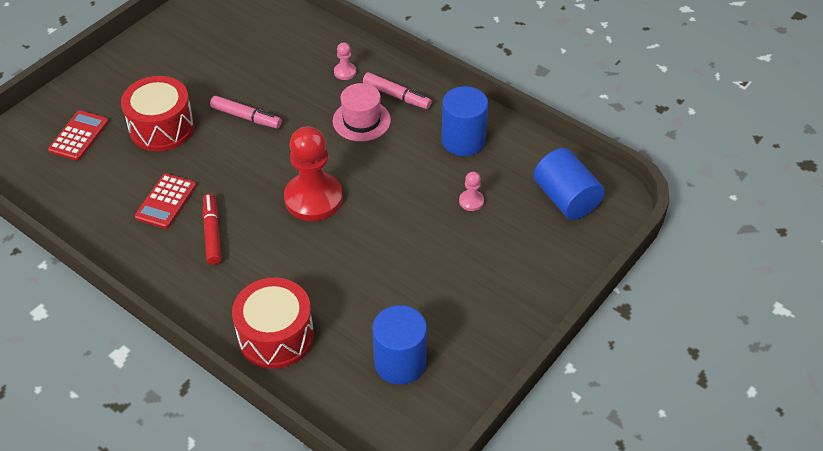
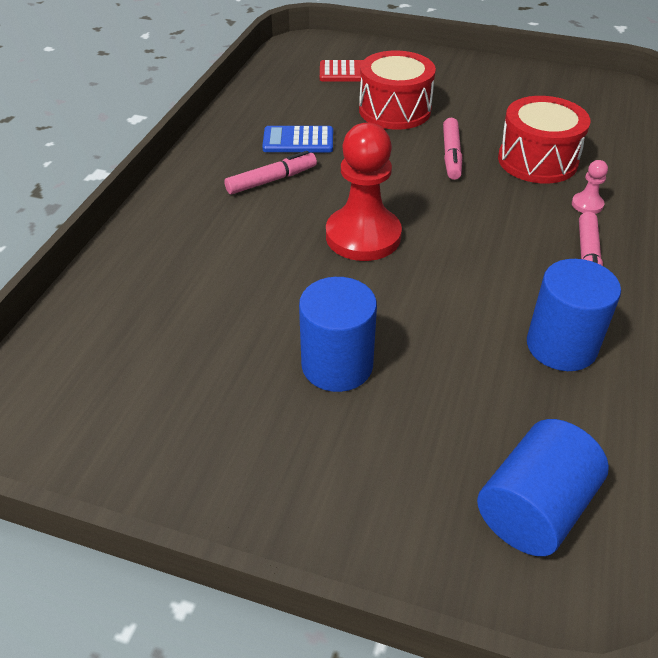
camera: 70 degrees right, 5 degrees down
red calculator [135,173,196,229] -> blue calculator [262,126,333,152]
red marker [203,194,221,265] -> pink marker [224,151,317,194]
red drum [232,278,314,369] -> red drum moved to [498,96,591,184]
pink hat [333,83,391,142] -> none
blue cylinder [372,305,427,385] -> blue cylinder moved to [299,277,377,392]
pink pawn [459,172,484,211] -> none

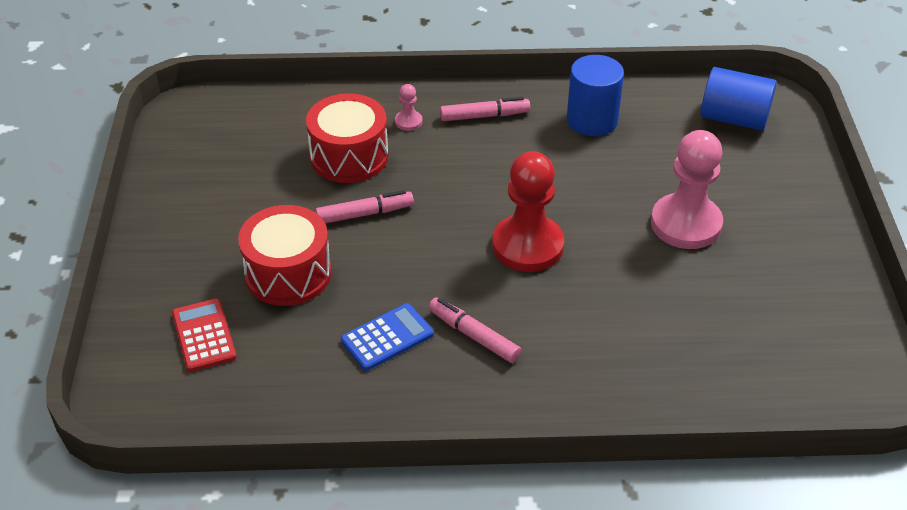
camera: 110 degrees left, 0 degrees up
blue calculator [262,126,333,152] -> blue calculator turned 105 degrees counterclockwise [341,303,434,371]
blue cylinder [299,277,377,392] -> pink pawn [651,130,723,249]

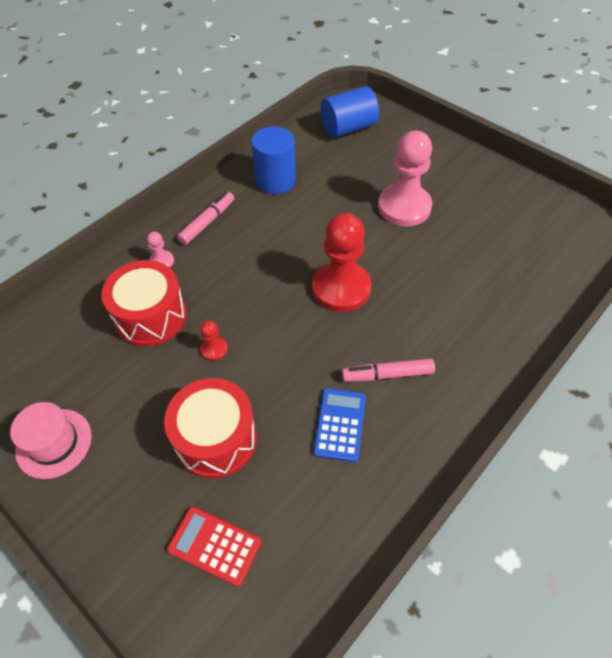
camera: 45 degrees left, 10 degrees up
pink marker [315,190,414,223] -> red pawn [200,321,228,361]
none -> pink hat [10,402,92,479]

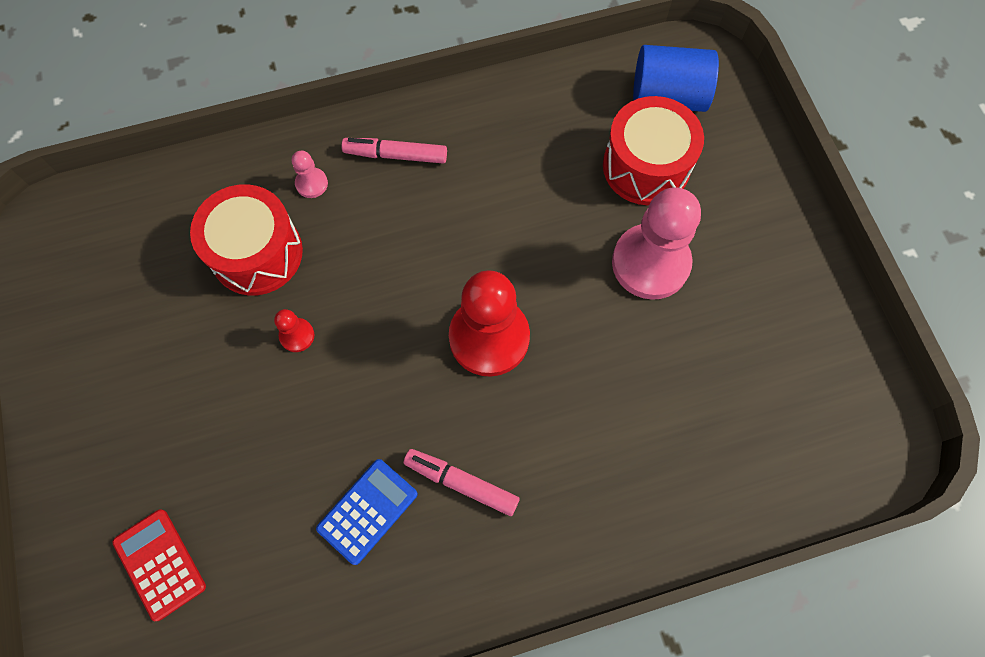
camera: 30 degrees right, 15 degrees up
pink hat [10,402,92,479] -> none
red drum [164,378,257,479] -> red drum moved to [603,96,704,205]
pink marker [177,192,234,245] -> pink marker turned 150 degrees counterclockwise [342,138,447,164]
blue cylinder [251,126,296,194] -> none

